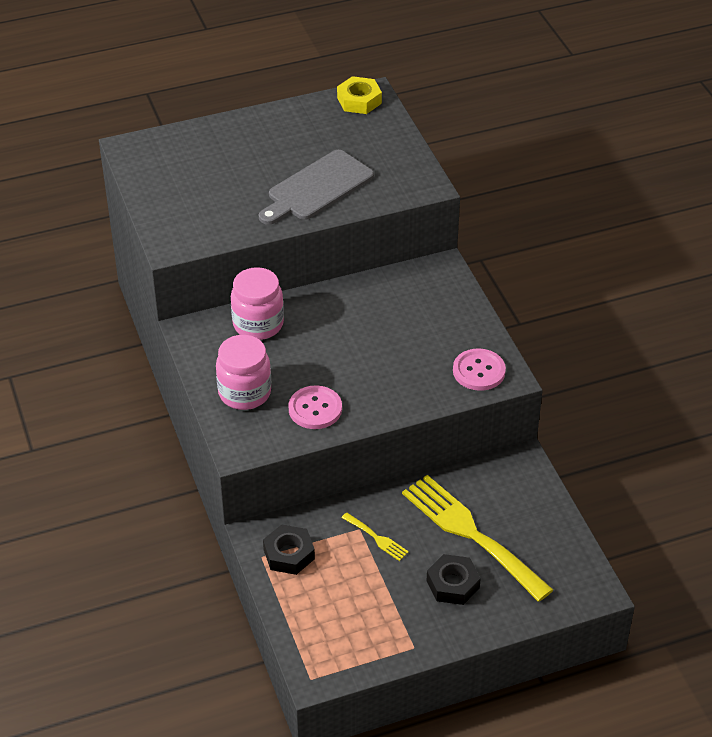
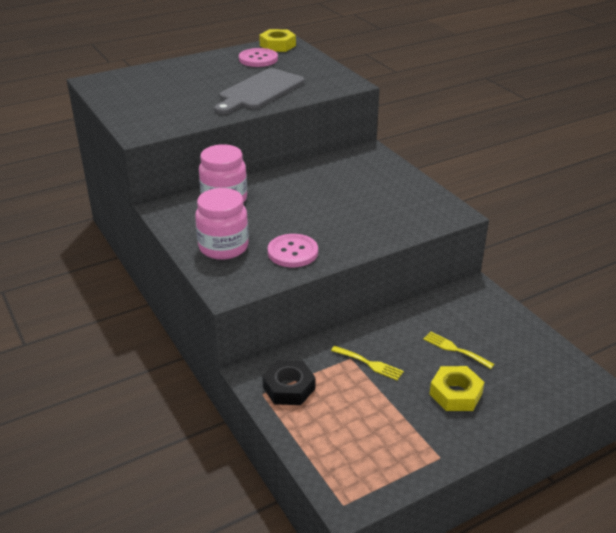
camera: 10 degrees left, 10 degrees down
yellow fork [402,475,553,602] -> yellow fork [423,332,495,369], size x0.42
black nut [426,554,481,605] -> yellow nut [429,366,484,411]
pink button [453,349,506,391] -> pink button moved to [239,48,278,67]

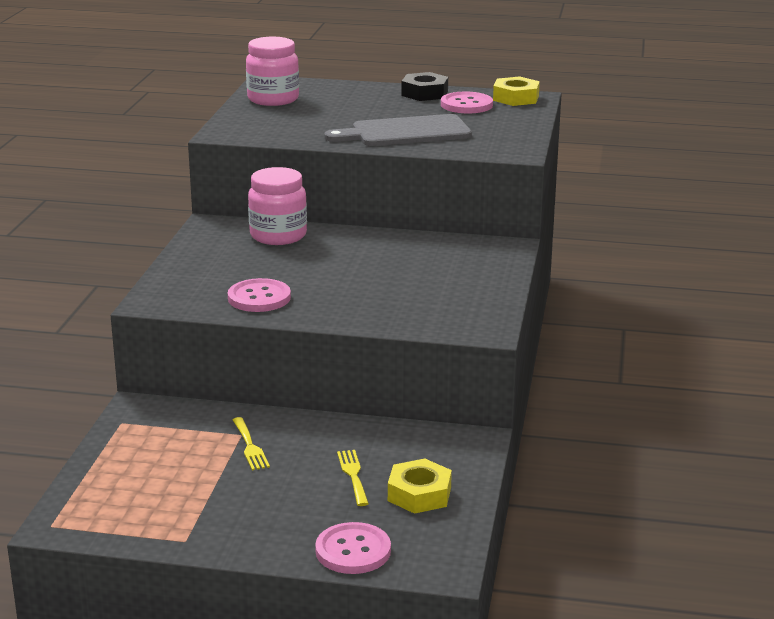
camera: 40 degrees right, 10 degrees down
pink jar [195,188,249,260] -> pink jar moved to [246,37,299,106]
black nut [262,360,315,405] -> black nut moved to [401,72,448,101]
yellow nut [429,366,484,411] -> yellow nut moved to [388,459,452,514]
none -> pink button [315,522,391,574]

